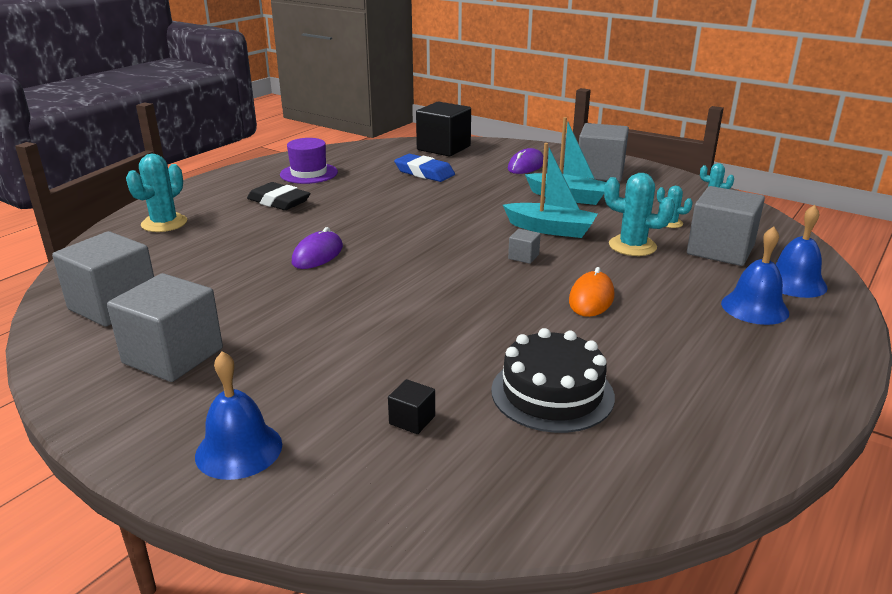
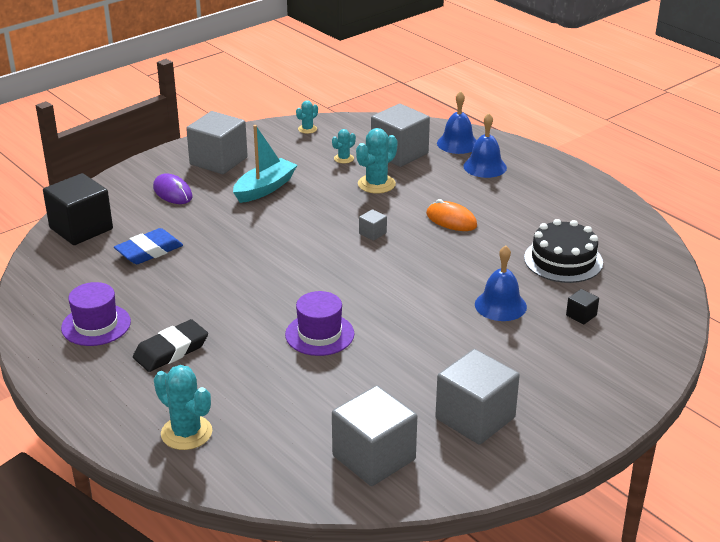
camera: 75 degrees left, 5 degrees up
blue bell [195,351,282,480] -> blue bell moved to [475,245,527,321]
purple mouse [292,227,343,269] -> purple hat [285,291,354,356]
turquoise boat [503,143,597,238] -> none

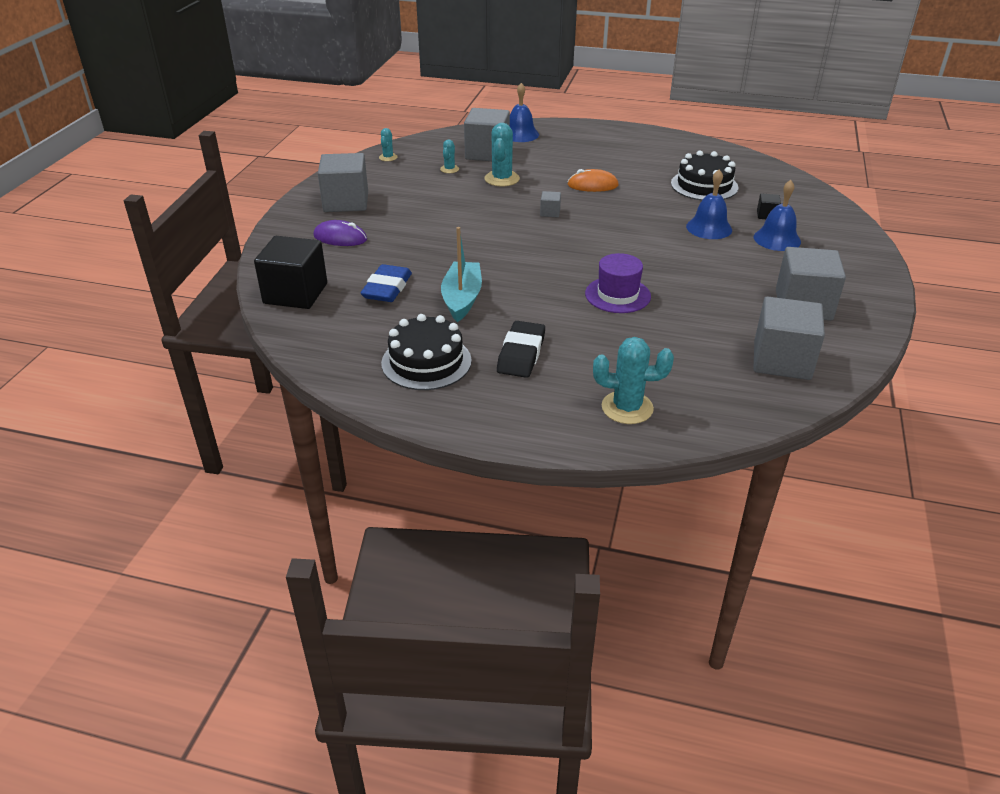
camera: 35 degrees left, 5 degrees up
purple hat [61,282,131,346] -> black cake [381,314,472,390]
turquoise boat [233,125,297,203] -> turquoise boat moved to [441,227,482,322]
blue bell [463,113,507,178] -> blue bell moved to [754,180,801,251]

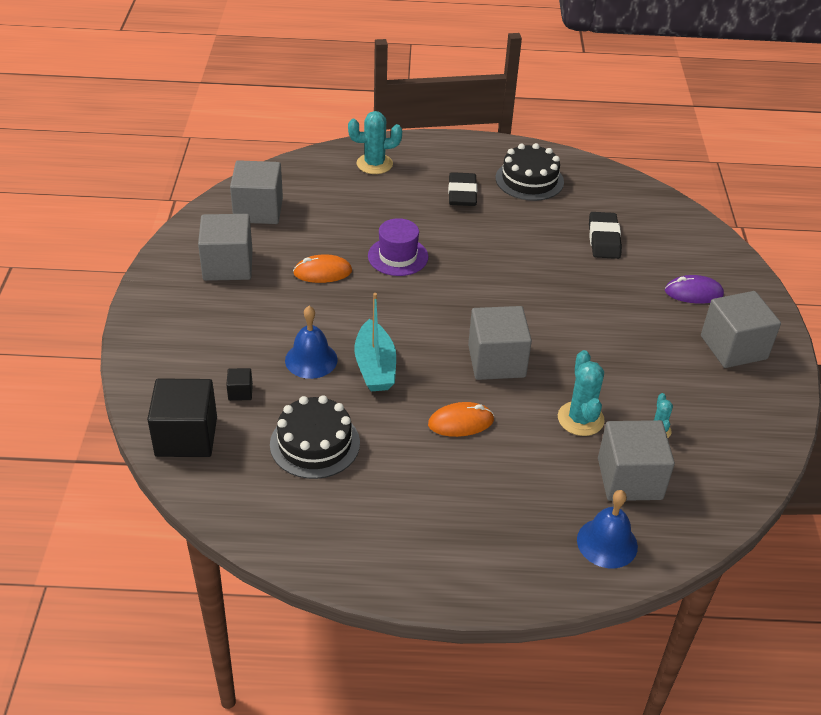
camera: 165 degrees right, 5 degrees up
black cube [254,236,327,309] -> black cube moved to [147,378,217,457]
blue eraser [361,264,412,302] -> black eraser [589,212,622,259]
turquoise cactus [379,128,398,161] -> none
turquoise boat [441,227,482,322] -> turquoise boat moved to [354,293,396,391]
grey cube [540,191,561,217] -> grey cube [468,306,532,380], size x2.31
blue bell [754,180,801,251] -> none
none -> orange mouse [293,254,352,283]

